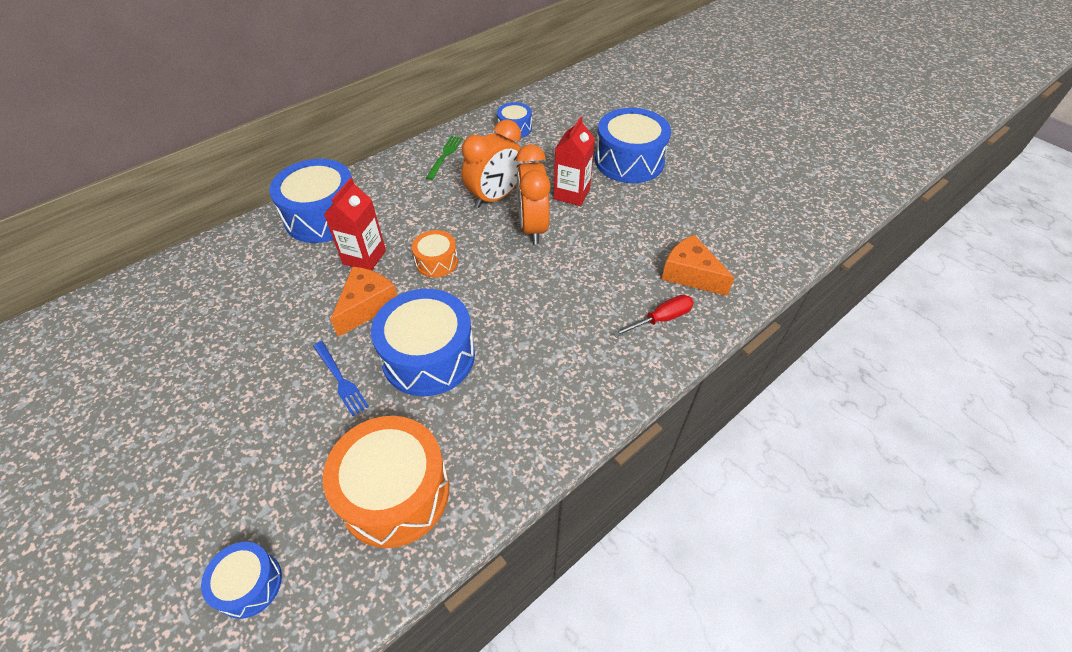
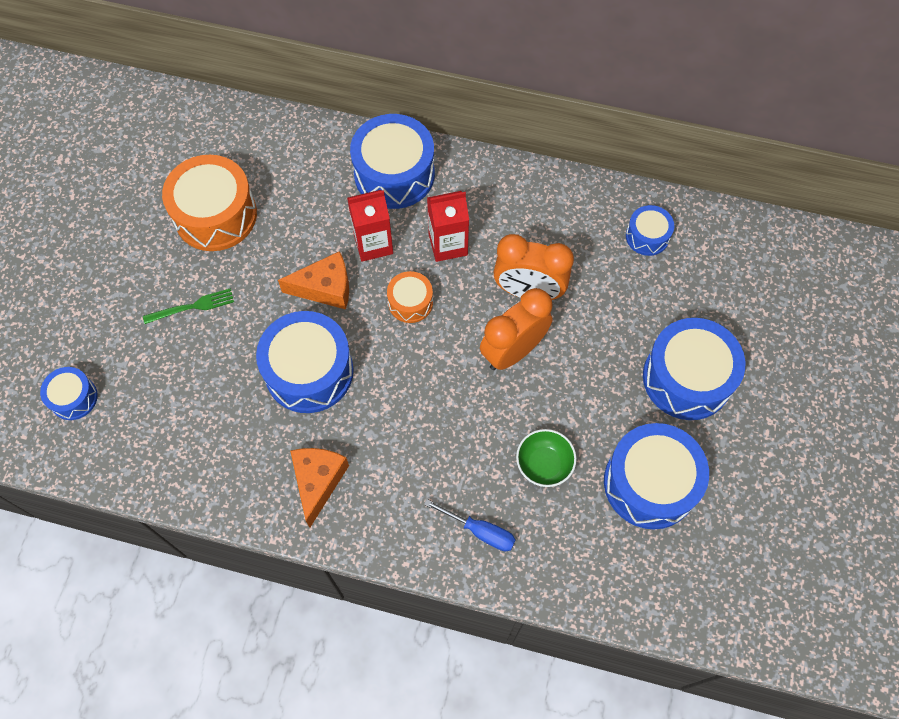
camera: 55 degrees right, 15 degrees up
blue fork [313,341,369,416] -> none
orange drum [323,416,449,548] -> orange drum moved to [162,155,257,251]
green fork [426,136,463,180] -> green fork moved to [143,288,234,324]
red carton [554,117,595,206] -> red carton moved to [427,191,469,262]
red screwdriver [613,295,694,337] -> blue screwdriver [424,499,515,551]
orange cheese [661,235,734,296] -> orange cheese moved to [290,448,349,528]
none -> green bowl [516,429,577,487]
none -> blue drum [604,423,709,529]

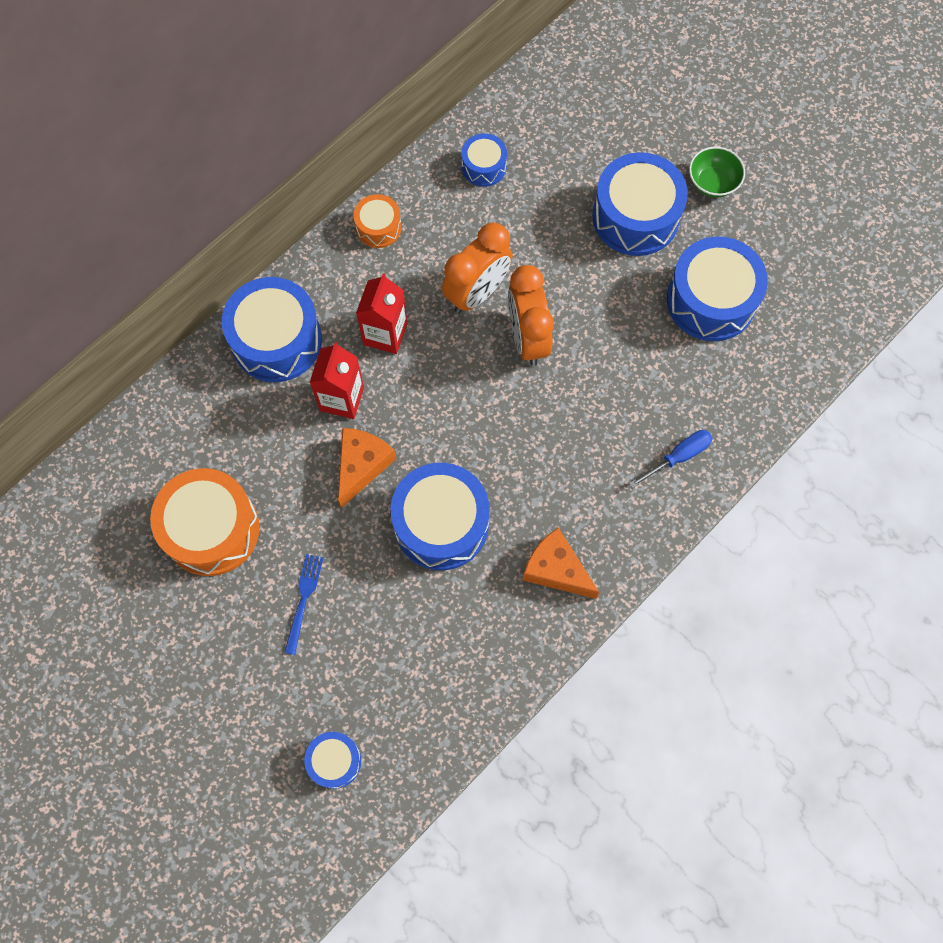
camera: 60 degrees left, 5 degrees up
green fork [143,288,234,324] -> blue fork [284,554,323,655]
orange drum [387,271,433,323] -> orange drum moved to [354,194,402,248]
green bowl [516,429,577,487] -> green bowl moved to [689,147,745,198]

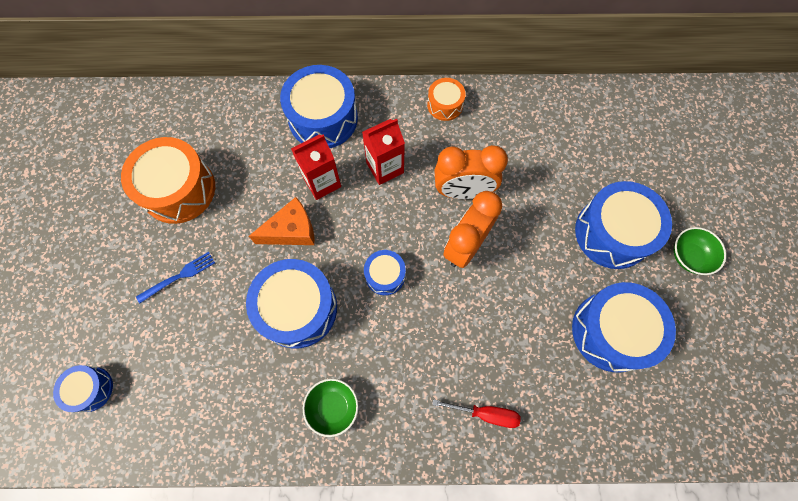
camera: 45 degrees right, 0 degrees up
blue drum [462,133,507,187] -> blue drum moved to [364,250,406,295]
orange cheese [522,528,600,599] -> green bowl [303,379,358,437]
blue screwdriver [629,430,713,488] -> red screwdriver [432,399,521,428]

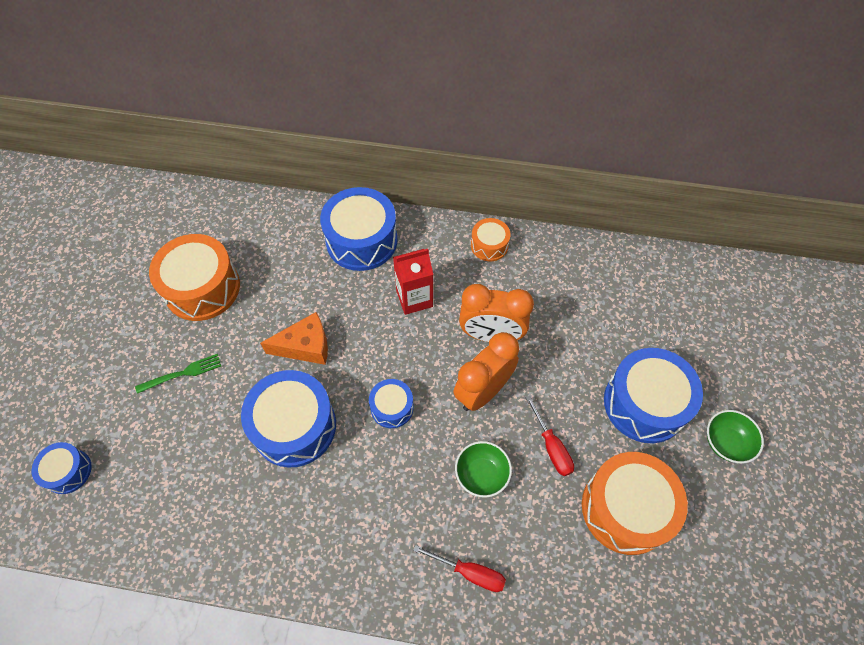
camera: 10 degrees right, 10 degrees down
blue fork [136,252,215,303] -> green fork [135,354,221,394]
red carton [291,134,341,200] -> none
green bowl [303,379,358,437] -> green bowl moved to [455,441,512,497]
blue drum [572,282,676,372] -> orange drum [582,452,688,555]
none -> red screwdriver [526,396,574,476]

